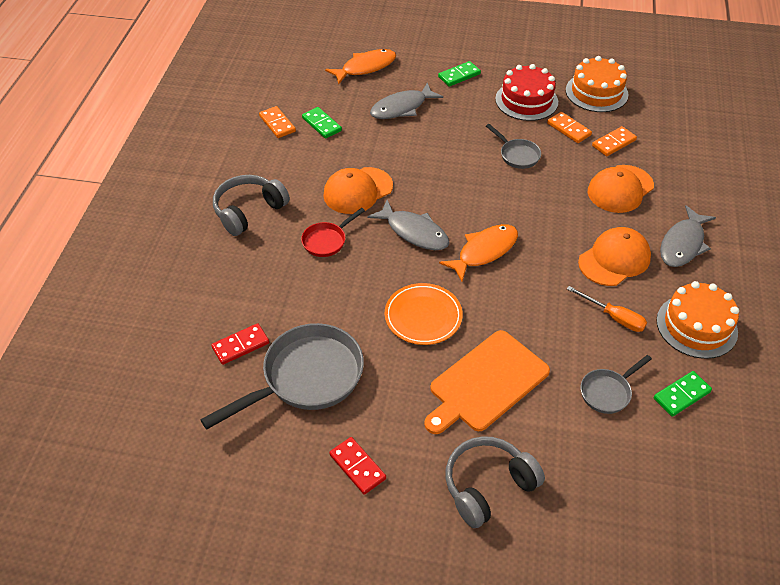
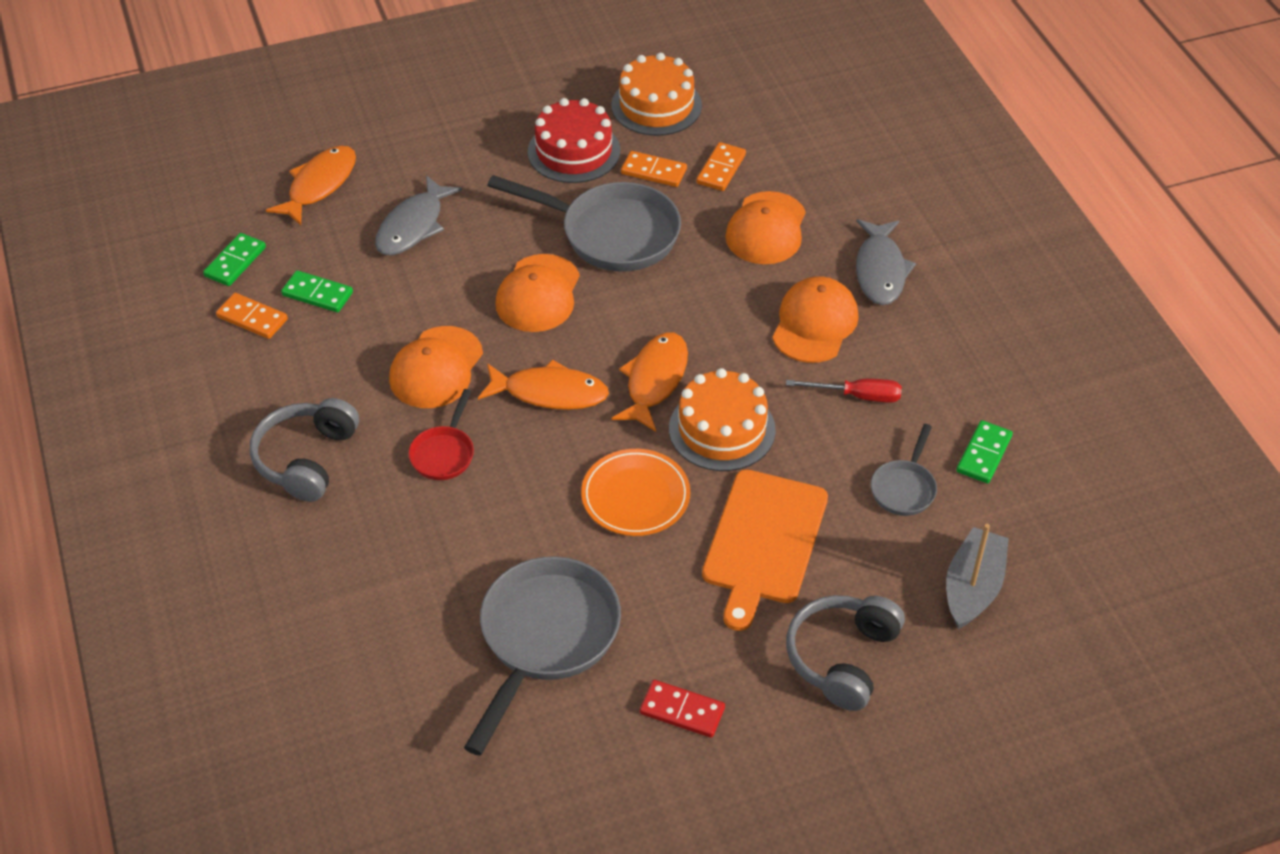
camera: 30 degrees left, 0 degrees up
red domino [211,323,269,365] -> none
grey fish [367,200,450,250] -> orange fish [478,359,609,410]
green domino [438,61,481,86] -> green domino moved to [203,233,266,286]
grey pan [486,124,541,169] -> grey pan [487,175,681,272], size x2.00
orange screwdriver [567,286,647,332] -> red screwdriver [786,379,902,403]
orange cake [656,281,739,359] -> orange cake moved to [669,368,776,471]
none -> orange cap [495,254,580,332]
none -> grey boat [946,524,1009,629]

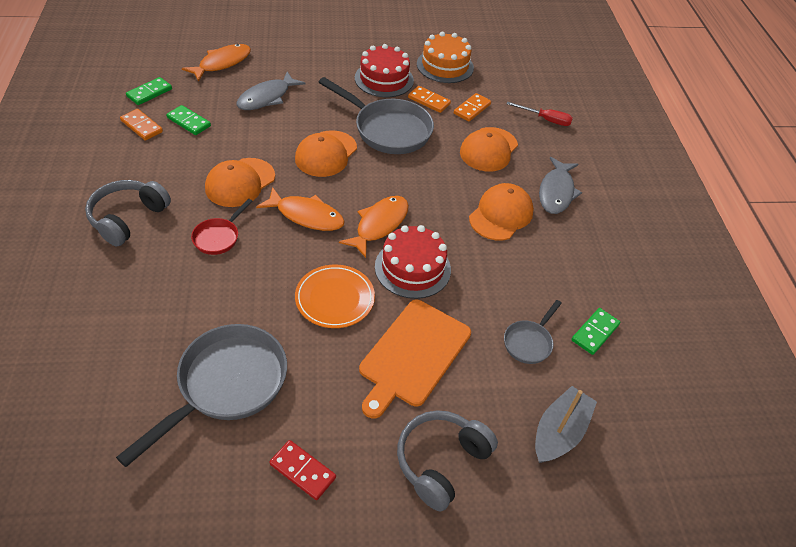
camera: 10 degrees right, 0 degrees up
orange cake [669,368,776,471] -> red cake [375,225,451,299]
red screwdriver [786,379,902,403] -> red screwdriver moved to [506,102,573,126]

